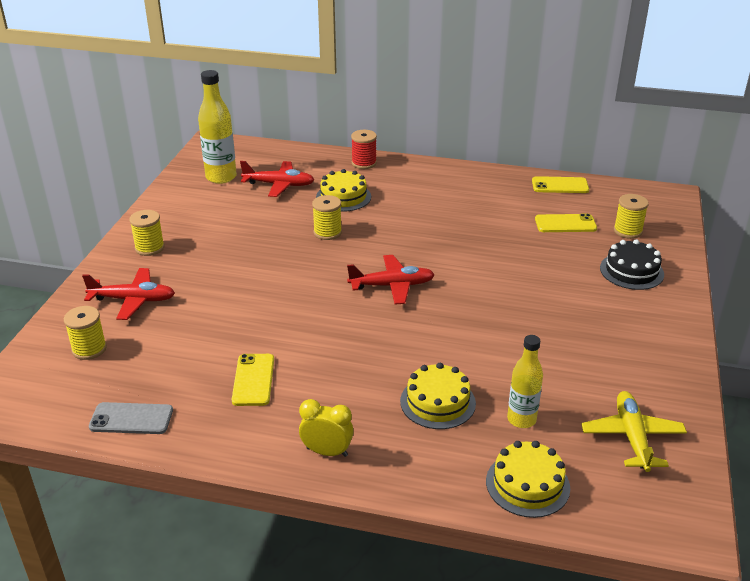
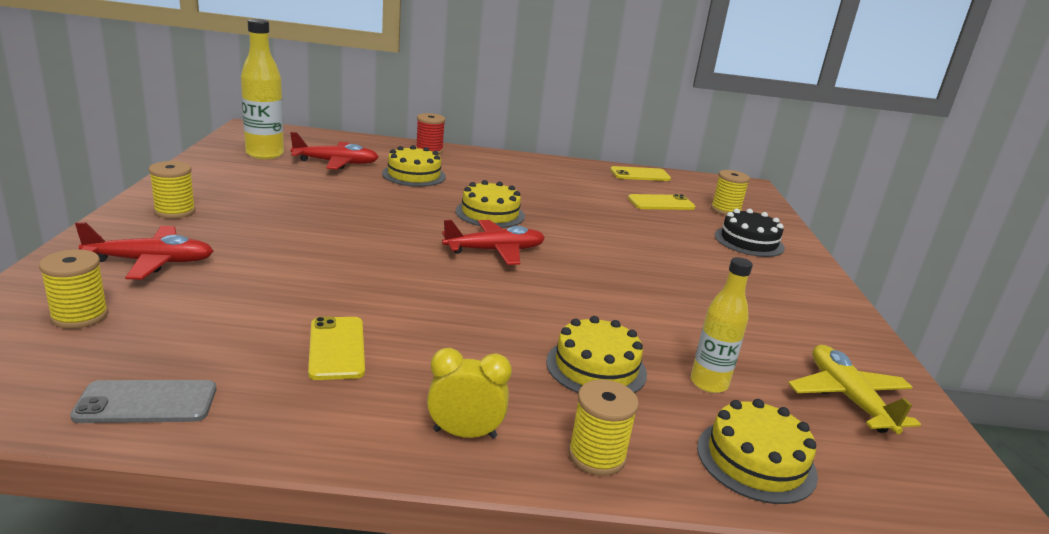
camera: 15 degrees left, 10 degrees down
yellow spool [312,195,342,240] -> yellow spool moved to [568,380,639,476]
none -> yellow cake [455,180,525,228]

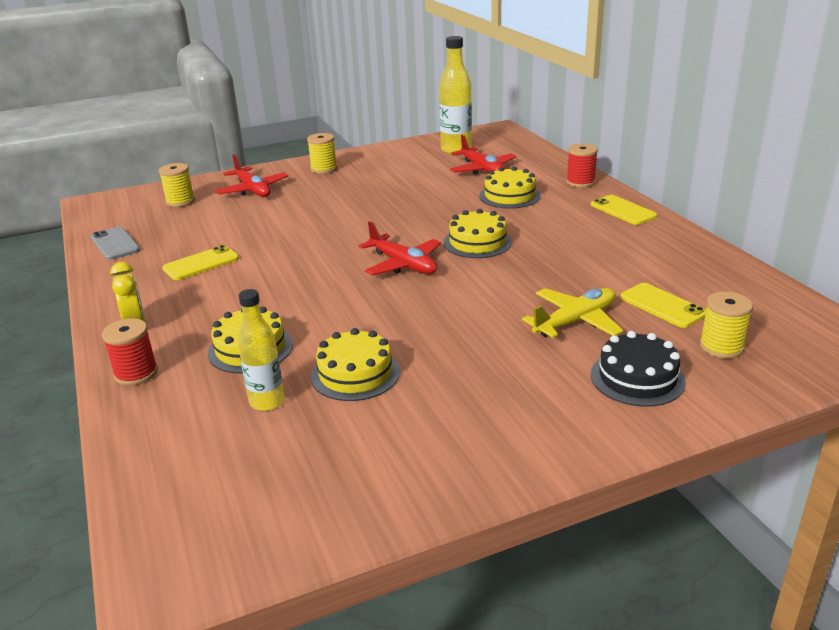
camera: 70 degrees right, 5 degrees up
yellow spool [568,380,639,476] -> red spool [102,318,158,386]
yellow phone [610,166,671,181] -> yellow phone moved to [591,195,657,225]
yellow cake [697,399,818,504] -> yellow cake moved to [311,328,400,401]
yellow plane [788,345,921,434] -> yellow plane moved to [522,288,623,338]

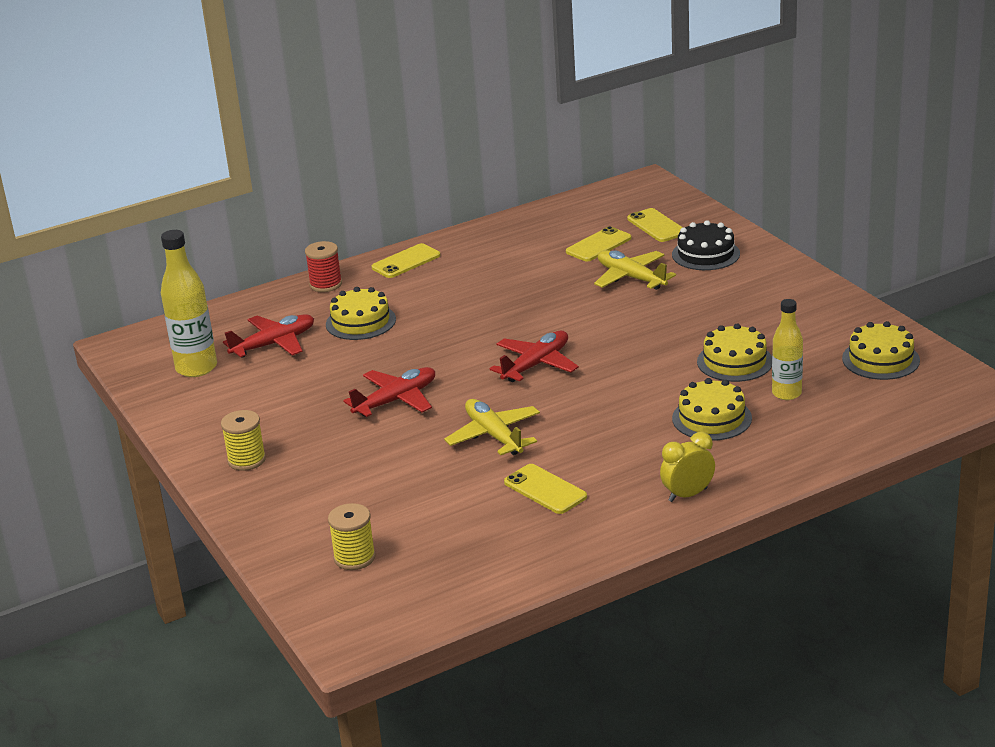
camera: 95 degrees left, 0 degrees up
grey phone [91,227,140,260] -> none
red spool [102,318,158,386] -> none
red plane [215,154,289,197] -> red plane moved to [343,367,435,417]
yellow cake [444,209,512,258] -> yellow cake moved to [842,321,920,380]
yellow spool [700,292,753,359] -> yellow phone [627,208,683,242]
none -> yellow plane [444,399,540,455]

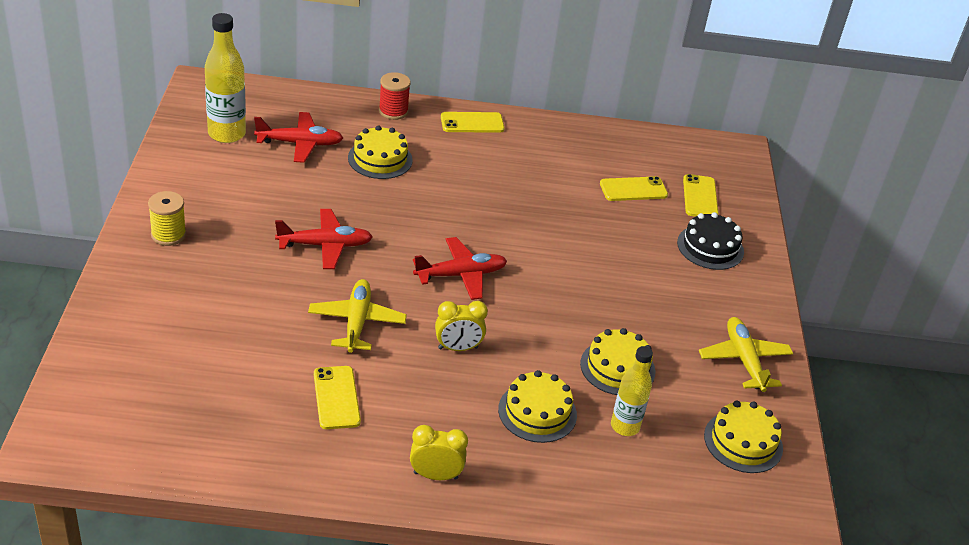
camera: 25 degrees right, 10 degrees up
yellow spool [328,503,376,570] -> none
yellow plane [594,250,676,290] -> yellow plane moved to [699,317,793,392]
none -> yellow clock [435,301,488,351]

